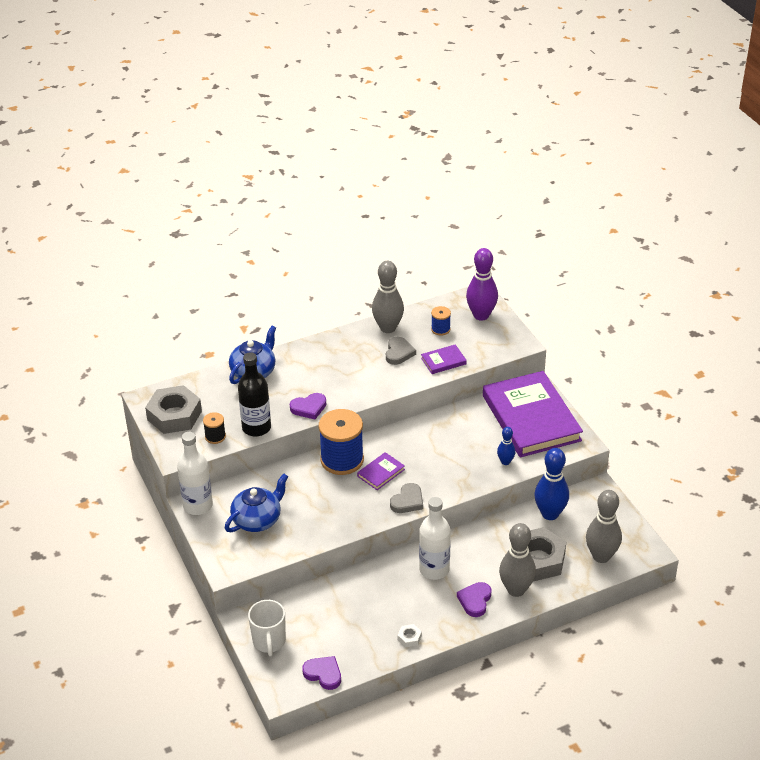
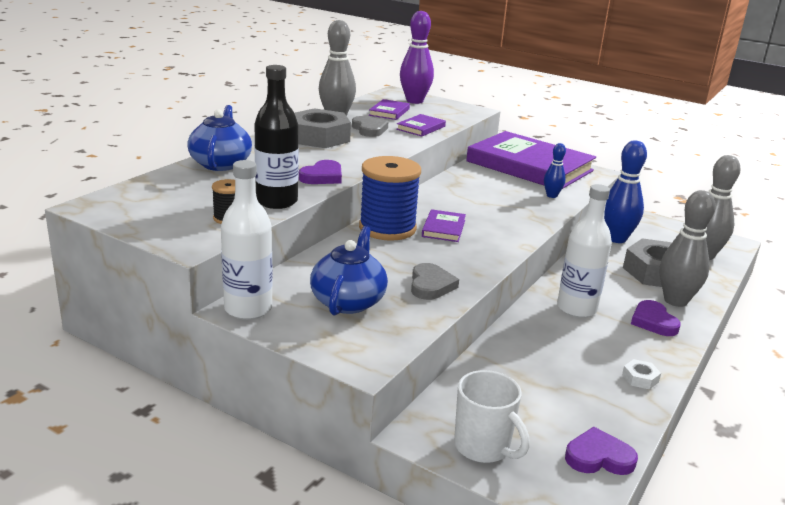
camera: 35 degrees left, 15 degrees down
grey nut [145,385,202,434] -> grey nut moved to [294,108,351,148]
grey heart [390,483,423,513] -> grey heart moved to [411,263,459,300]
blue spool [431,306,451,336] -> purple book [369,99,410,120]

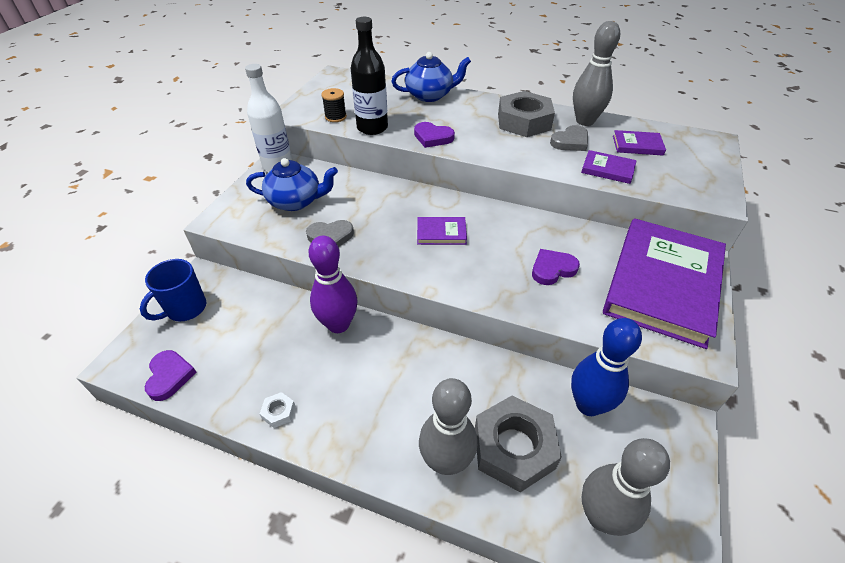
camera: 80 degrees right, 20 degrees up
blue spool [359,156,421,241] -> none
purple bowling pin [400,11,434,104] -> purple bowling pin moved to [309,236,358,333]
white mug [454,370,530,463] -> blue mug [140,259,206,321]
blue bowling pin [544,143,566,198] -> none
white bottle [557,184,612,318] -> none
purple heart [631,300,681,336] -> purple heart moved to [532,249,580,285]

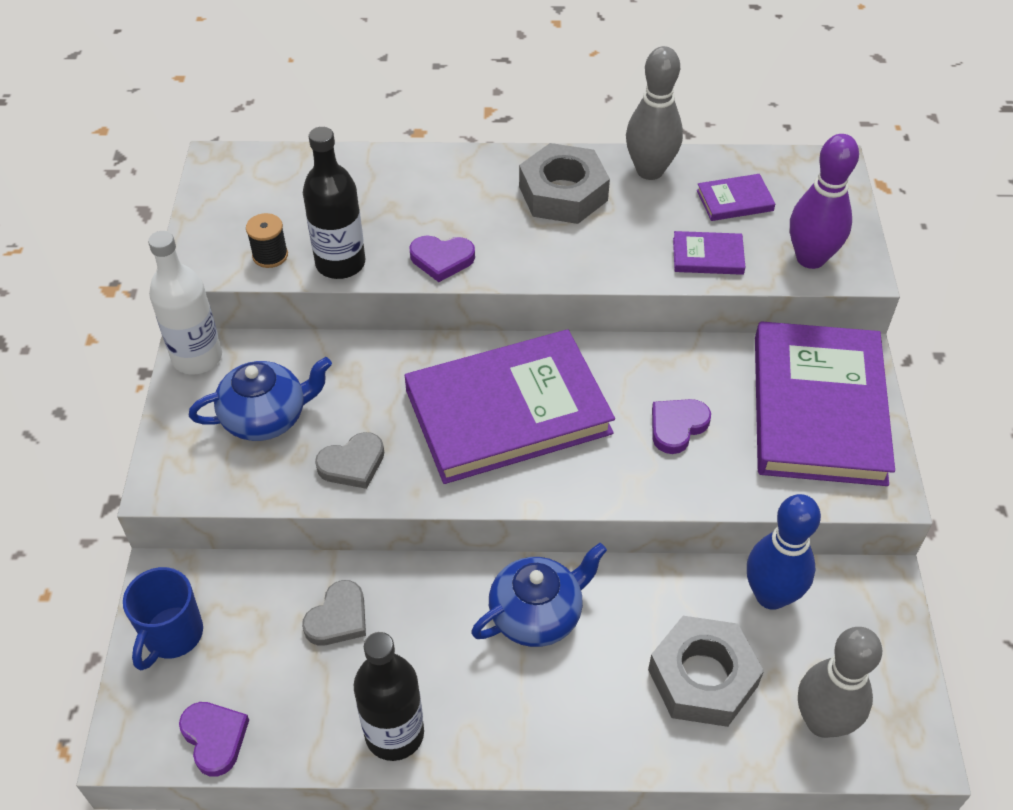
camera: 20 degrees left, 5 degrees up
white nut [260,392,295,428] -> black bottle [354,632,424,761]
purple bowling pin [309,236,358,333] -> purple bowling pin moved to [790,134,859,269]
blue teapot [391,52,471,102] -> blue teapot moved to [471,543,607,647]
purple book [417,217,467,245] -> purple book [405,329,615,484], size x2.47
grey bowling pin [419,378,477,475] -> none
grey heart [550,125,588,151] -> grey heart moved to [302,580,366,646]

